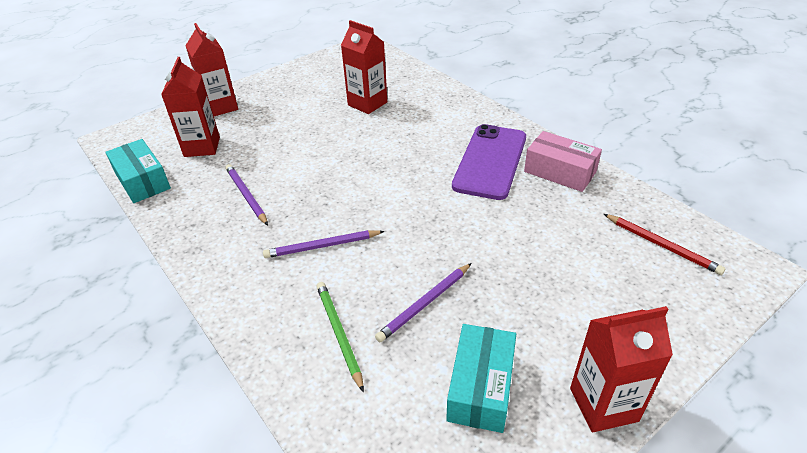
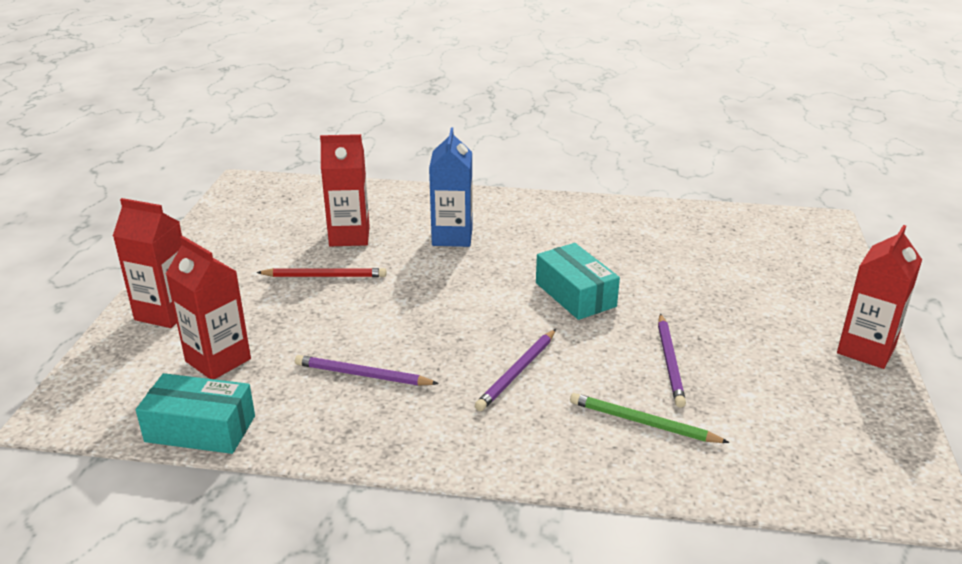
camera: 45 degrees left, 10 degrees down
turquoise box [446,324,516,433] -> turquoise box moved to [536,243,620,320]
purple phone [452,124,526,200] -> none
pink box [524,131,602,192] -> none
red pencil [604,214,726,275] -> red pencil moved to [256,268,386,277]
none -> blue carton [429,128,473,247]

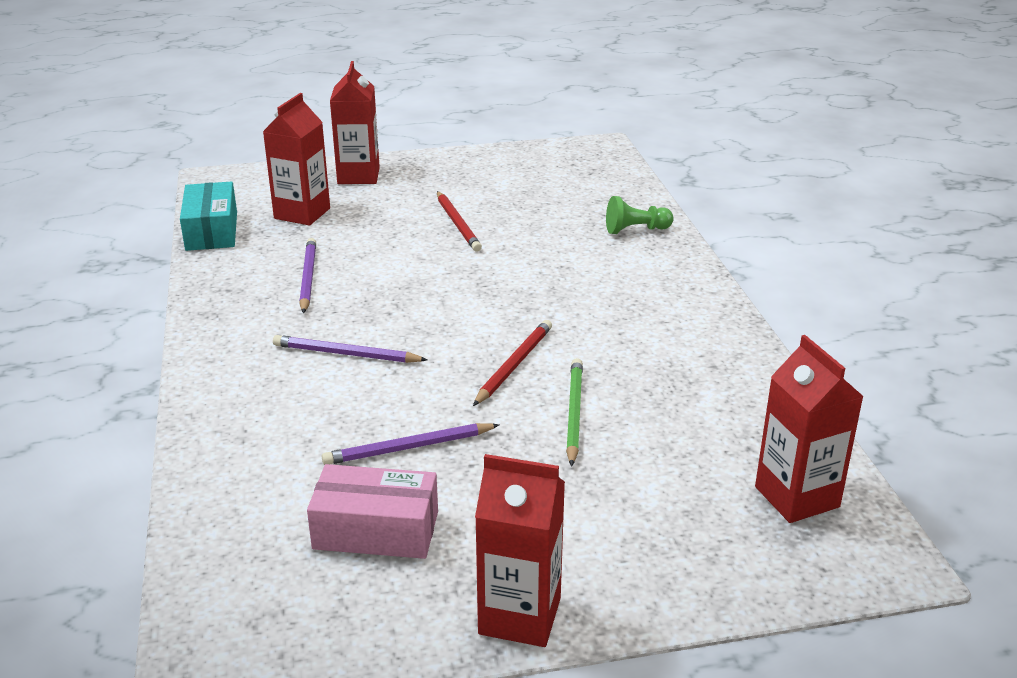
camera: 70 degrees right, 0 degrees up
red carton [320,134,370,246] -> red carton moved to [755,335,864,523]
blue carton [429,128,473,247] -> none
turquoise box [536,243,620,320] -> red pencil [473,320,552,406]
green pencil [570,393,730,443] -> green pencil moved to [566,358,583,467]
none -> pink box [307,464,438,559]
none -> green pawn [606,196,674,234]

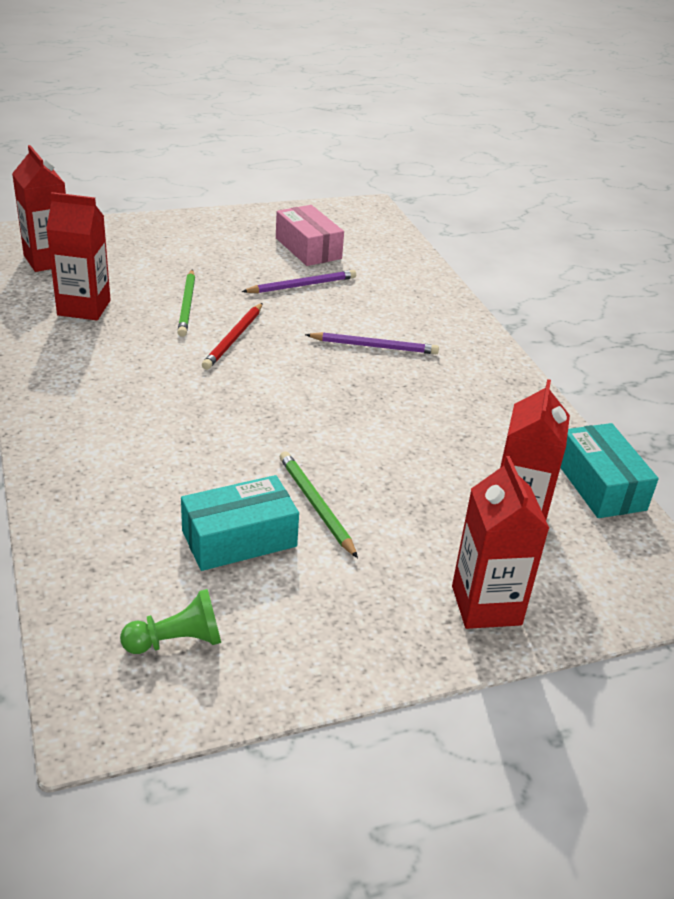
camera: 170 degrees right, 5 degrees up
purple pencil [299,238,316,314] -> none
pink box [307,464,438,559] -> pink box turned 60 degrees clockwise [276,205,344,266]
red pencil [437,191,482,252] -> green pencil [280,451,358,558]
red carton [475,454,565,647] -> red carton moved to [46,192,111,320]
green pawn [606,196,674,234] -> green pawn moved to [120,589,221,654]
none -> turquoise box [181,475,299,571]

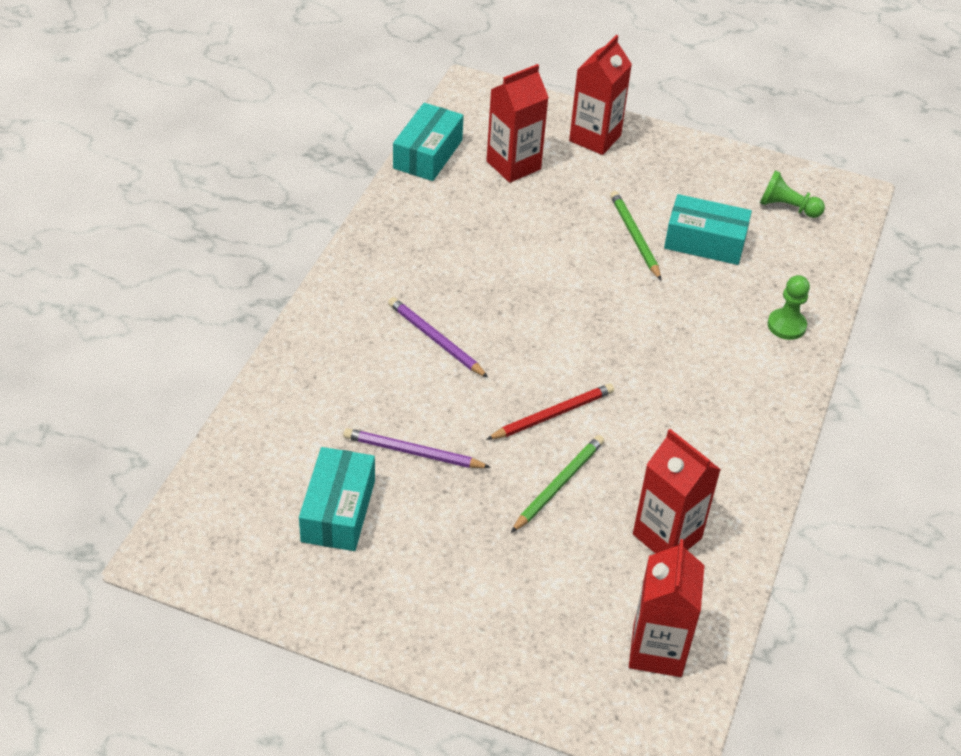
camera: 140 degrees left, 10 degrees up
pink box [276,205,344,266] -> turquoise box [299,447,375,551]
green pencil [280,451,358,558] -> green pencil turned 150 degrees clockwise [610,191,661,280]
none -> green pawn [768,275,810,340]

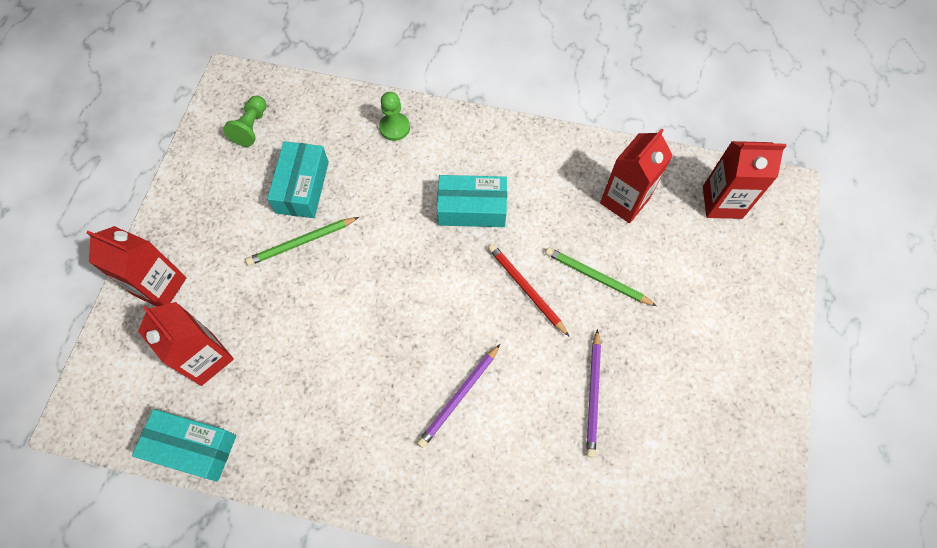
camera: 95 degrees left, 20 degrees up
turquoise box [299,447,375,551] -> turquoise box moved to [437,175,507,227]

